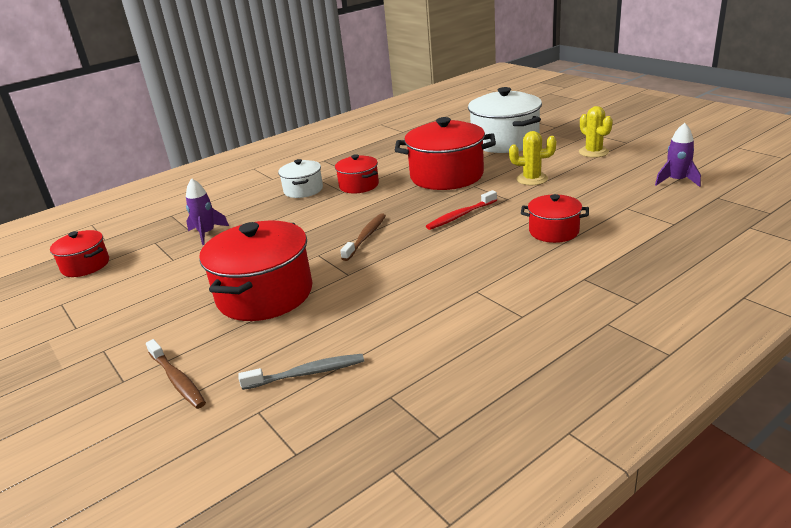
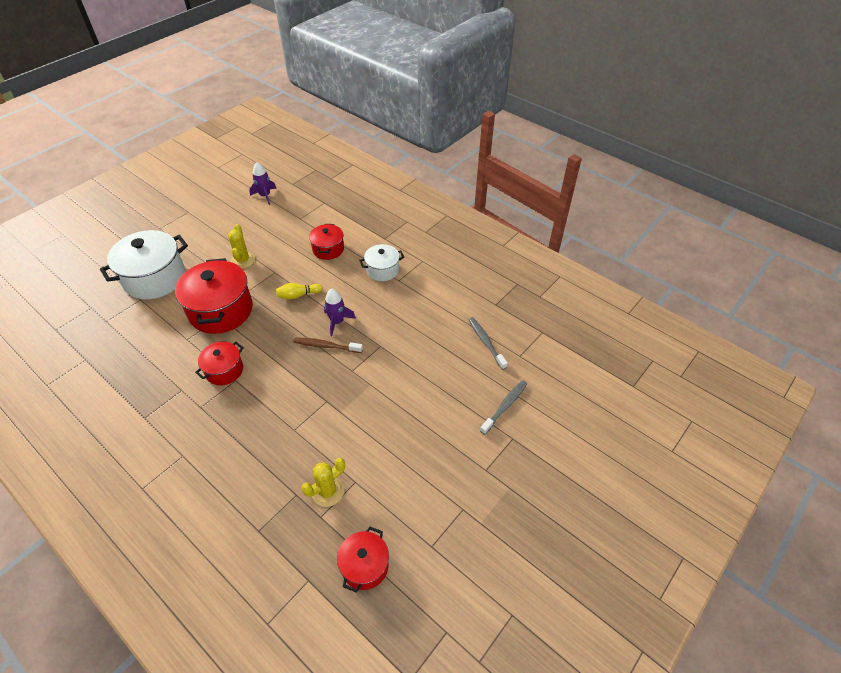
camera: 105 degrees left, 20 degrees up
brown toothbrush [146,339,206,409] -> grey toothbrush [480,380,527,435]
purple rocket [186,178,229,245] -> purple rocket moved to [324,289,356,336]
red pot [199,221,313,321] -> none
white pot [278,159,323,198] -> white pot moved to [359,244,404,281]
red toothbrush [426,190,497,230] -> yellow bowling pin [276,283,323,299]
yellow cactus [579,106,613,158] -> yellow cactus moved to [301,458,345,507]

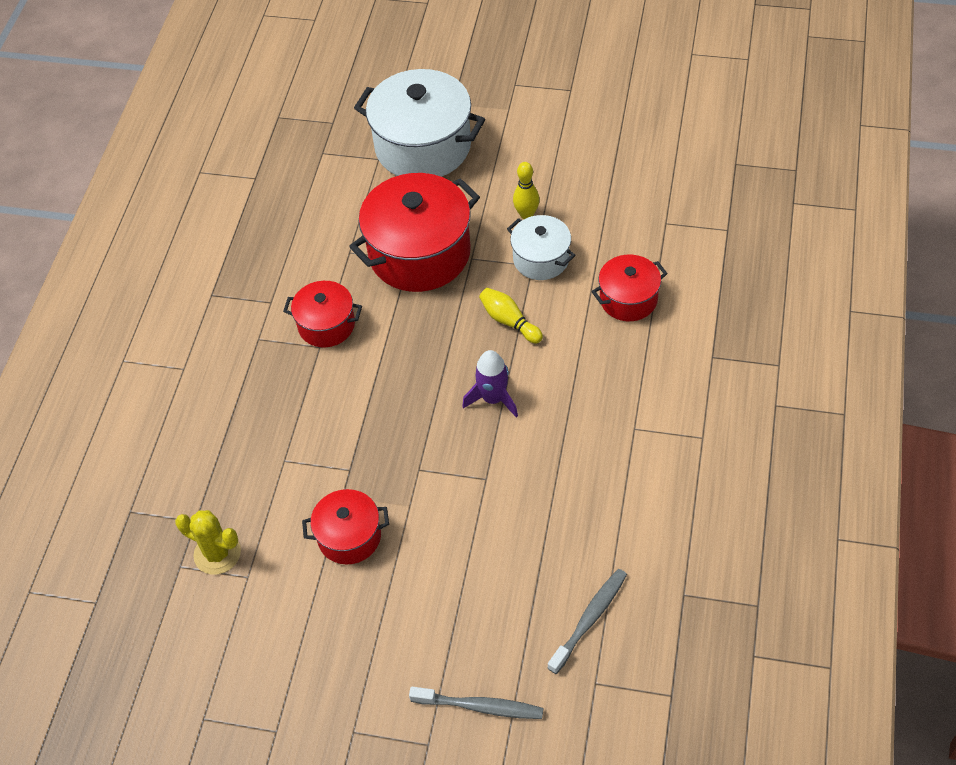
camera: 65 degrees right, 5 degrees up
yellow cactus [228,224,255,268] -> yellow bowling pin [513,162,540,219]
purple rocket [249,162,277,205] -> none
brown toothbrush [293,338,363,353] -> none
red pot [337,527,389,593] -> red pot moved to [302,489,389,565]
white pot [359,244,404,281] -> white pot moved to [507,215,576,280]

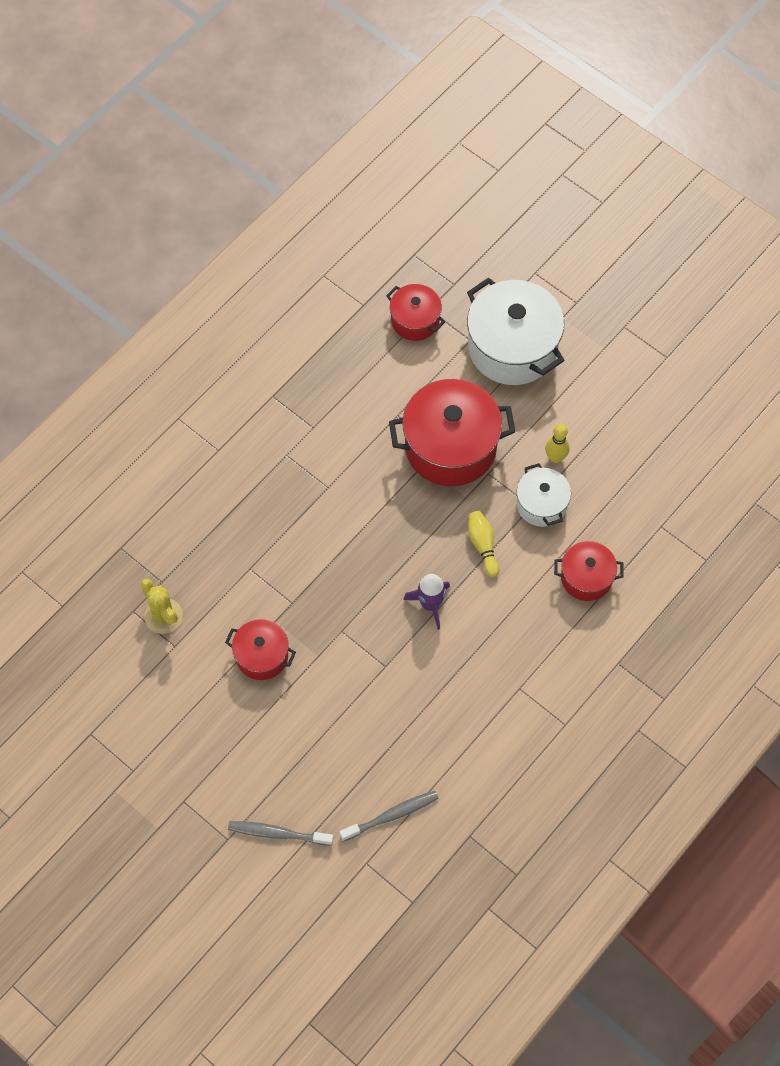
camera: 25 degrees right, 10 degrees up
red pot [283,281,362,347] -> red pot moved to [386,284,445,341]
grey toothbrush [409,687,543,719] -> grey toothbrush turned 150 degrees clockwise [228,821,333,846]

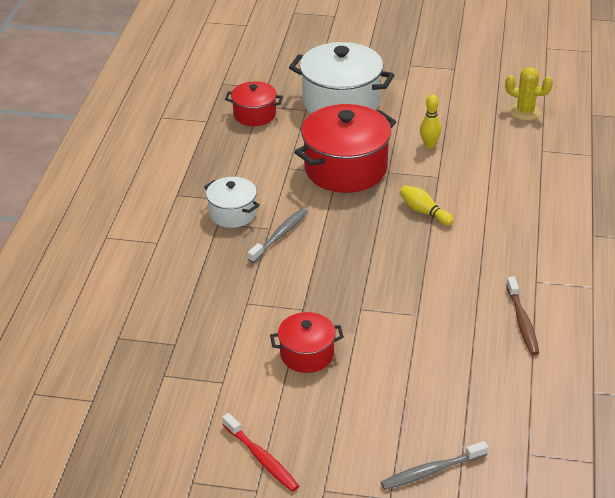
camera: 30 degrees left, 25 degrees down
yellow cactus [141,579,183,634] -> yellow cactus moved to [505,67,553,120]
grey toothbrush [340,791,439,842] -> grey toothbrush moved to [248,208,308,263]
purple rocket [403,574,450,630] -> none
white pot [517,463,571,527] -> white pot moved to [204,177,260,228]
red pot [554,541,624,601] -> none
none -> red toothbrush [222,413,299,492]
none -> brown toothbrush [506,277,539,355]

